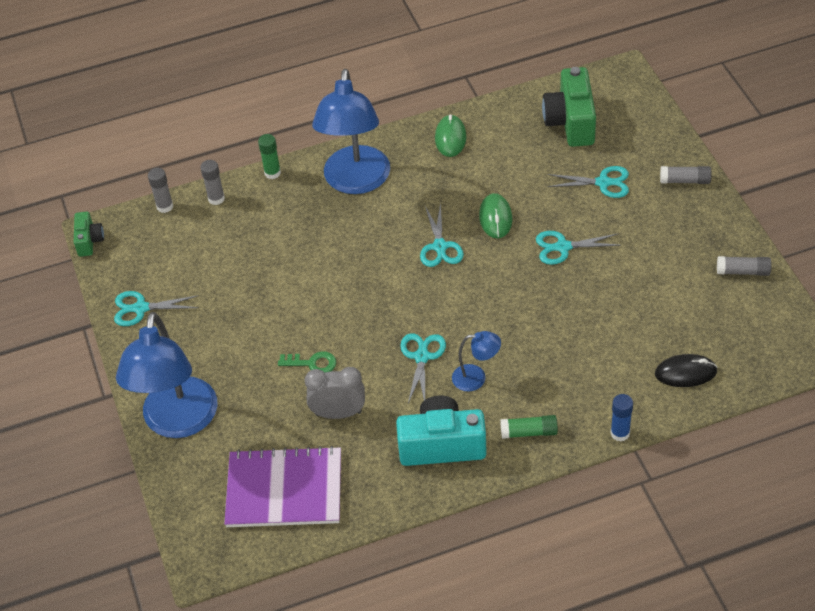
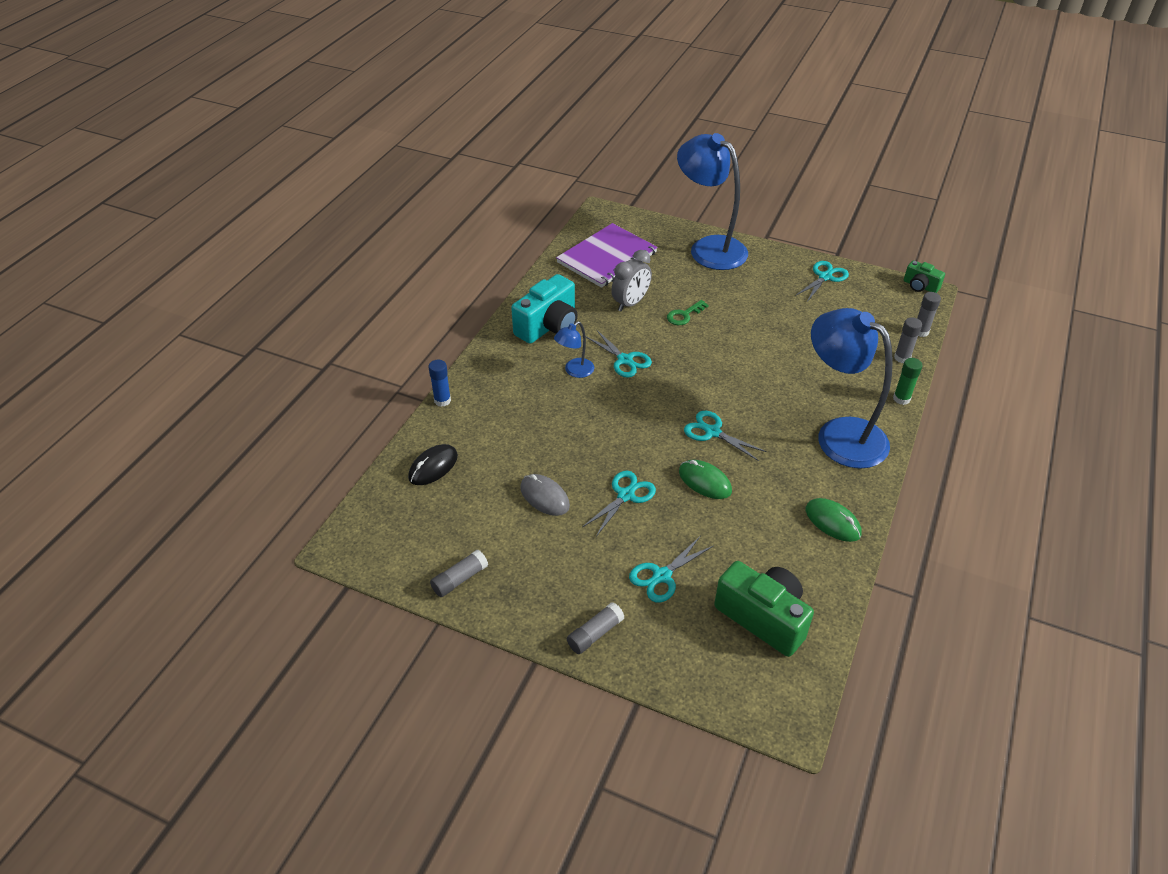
camera: 130 degrees right, 5 degrees down
green glue stick [500,415,558,439] -> none
none -> grey mouse [520,474,570,516]

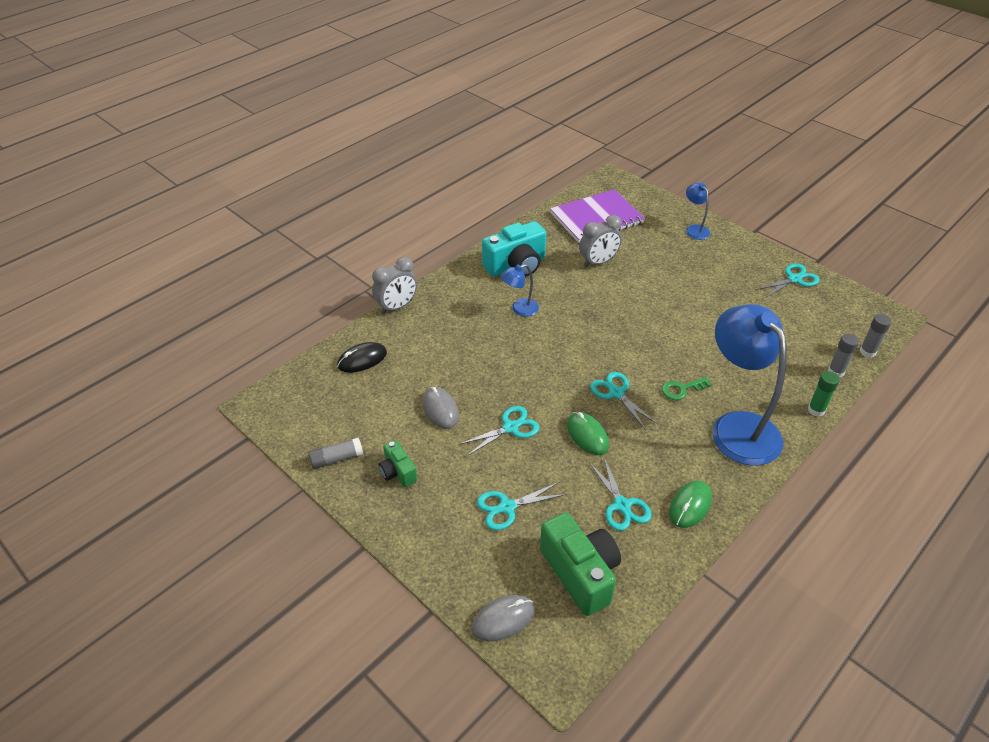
camera: 20 degrees right, 0 degrees up
blue glue stick [429,360,451,407] -> grey clock [372,257,417,314]
grey glue stick [567,602,624,654] -> none
turquoise scissors [586,329,652,378] -> turquoise scissors moved to [589,458,652,531]
green key [667,300,709,325] -> green key moved to [662,377,712,400]
blue lamp [677,133,748,270] -> blue lamp [686,183,710,240], size x0.45
green mouse [806,498,862,542] -> green mouse turned 60 degrees clockwise [669,481,712,528]
green camera [904,260,945,293] -> green camera moved to [379,440,417,487]
none -> grey mouse [472,595,535,642]

